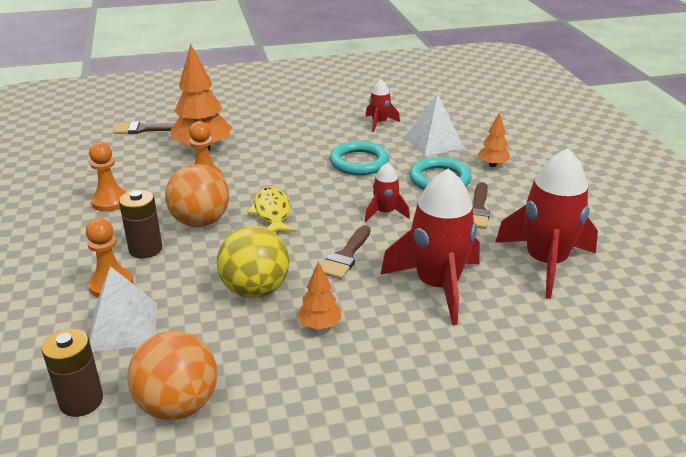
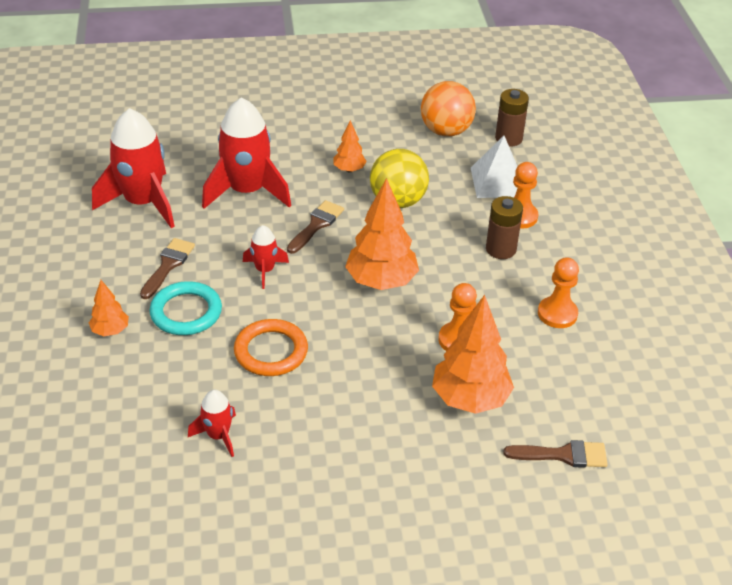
camera: 175 degrees left, 10 degrees up
orange ball [165,164,229,227] -> none
yellow fish [247,186,295,232] -> orange tree [345,178,419,290]
turquoise ring [330,141,389,175] -> orange ring [234,319,308,376]
white pyramid [405,94,464,156] -> none

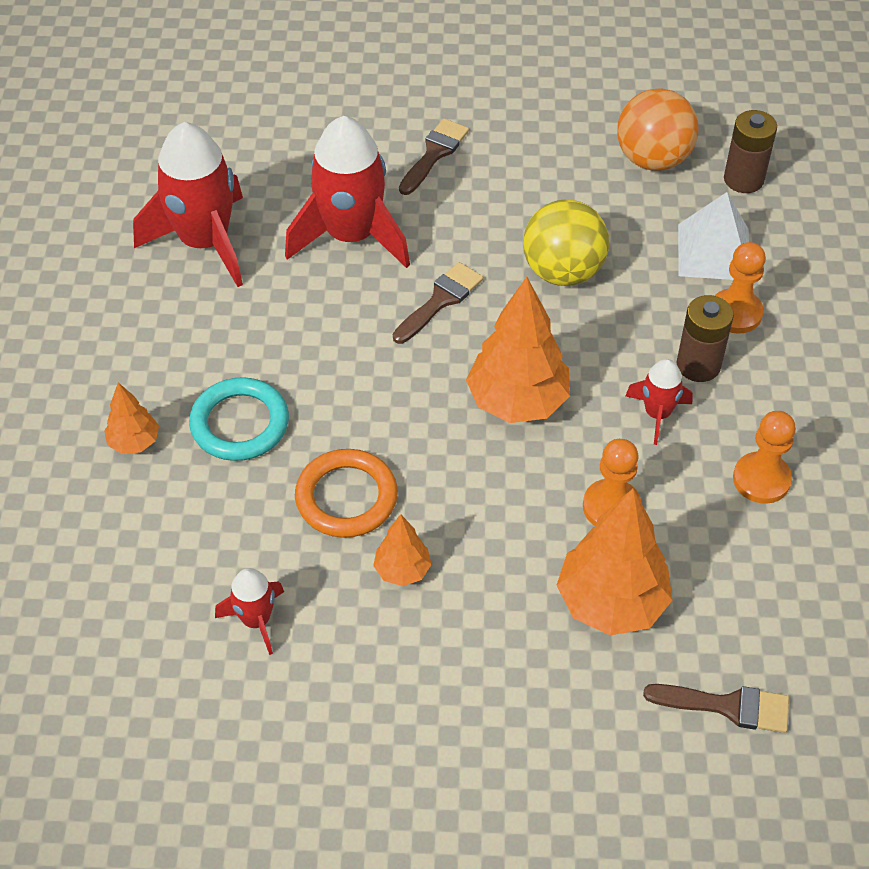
camera: 10 degrees right, 10 degrees up
brown brush [140,238,195,299] -> brown brush moved to [399,119,469,195]
red rocket [243,225,289,289] -> red rocket moved to [626,359,693,445]
orange tree [333,120,367,172] -> orange tree moved to [373,514,432,586]

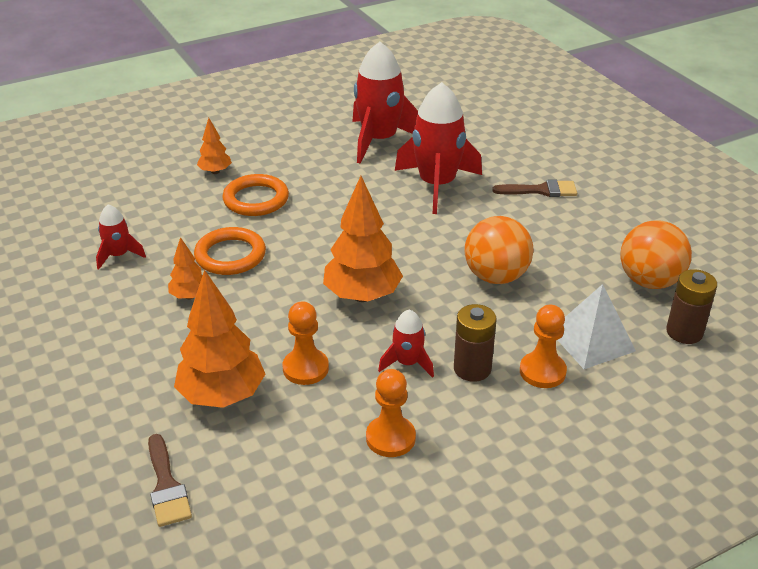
camera: 60 degrees right, 15 degrees down
turquoise ring [189,377,289,461] -> orange ring [222,174,289,216]
brown brush [393,262,483,344] -> none
yellow ball [523,199,609,286] -> orange ball [464,216,533,284]

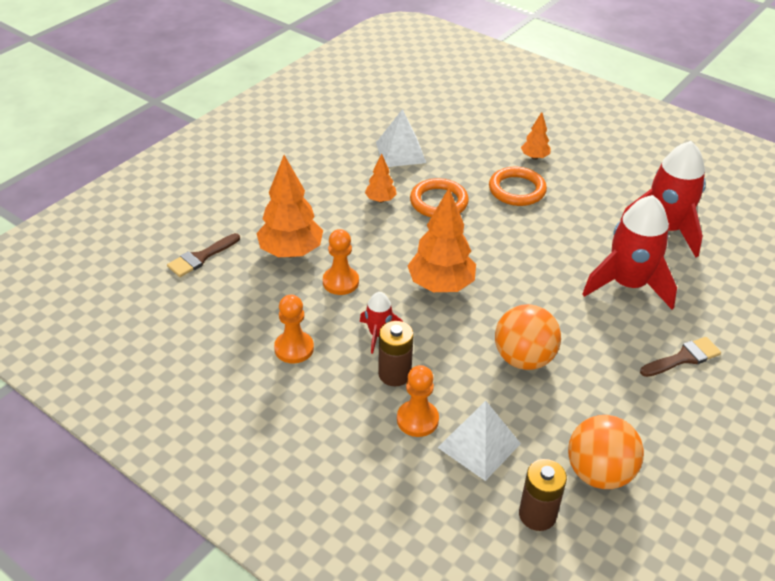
camera: 65 degrees right, 5 degrees up
red rocket [96,204,146,270] -> white pyramid [376,109,426,167]
brown brush [492,180,577,197] -> brown brush turned 90 degrees counterclockwise [640,337,721,377]

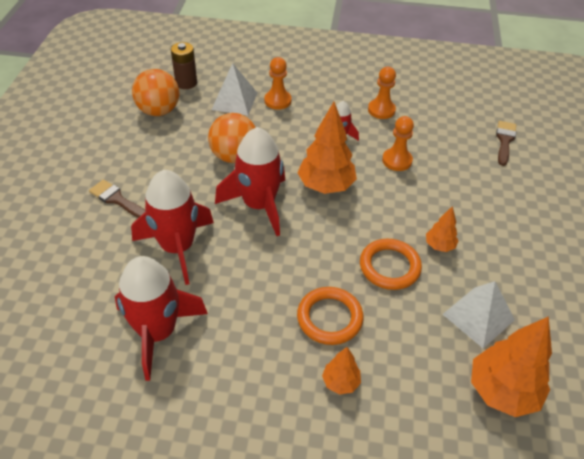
camera: 150 degrees right, 5 degrees up
orange tree [256,155,323,258] -> orange tree moved to [471,316,552,417]
brown battery [378,321,414,386] -> none
brown brush [640,337,721,377] -> brown brush turned 90 degrees clockwise [89,180,145,218]
none -> red rocket [215,127,285,236]

